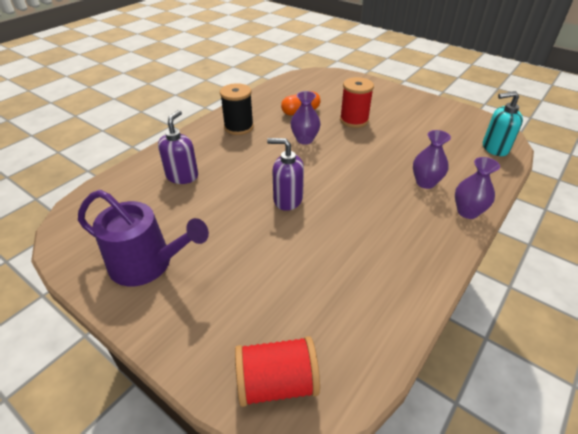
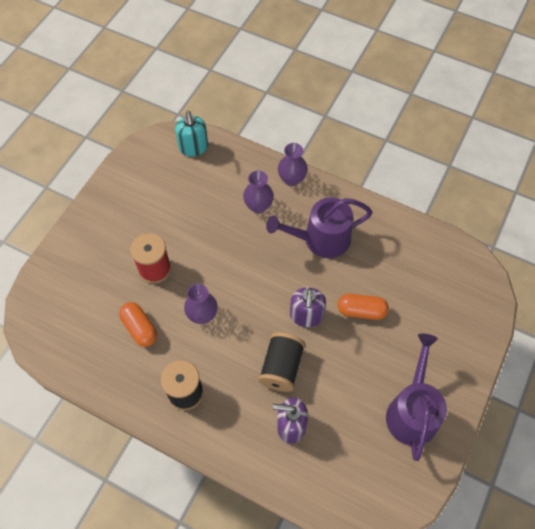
camera: 100 degrees left, 20 degrees up
red spool [235,336,320,407] -> none
none -> black spool [258,332,305,392]
none -> purple watering can [266,197,373,258]
none -> orange capsule [338,294,389,320]

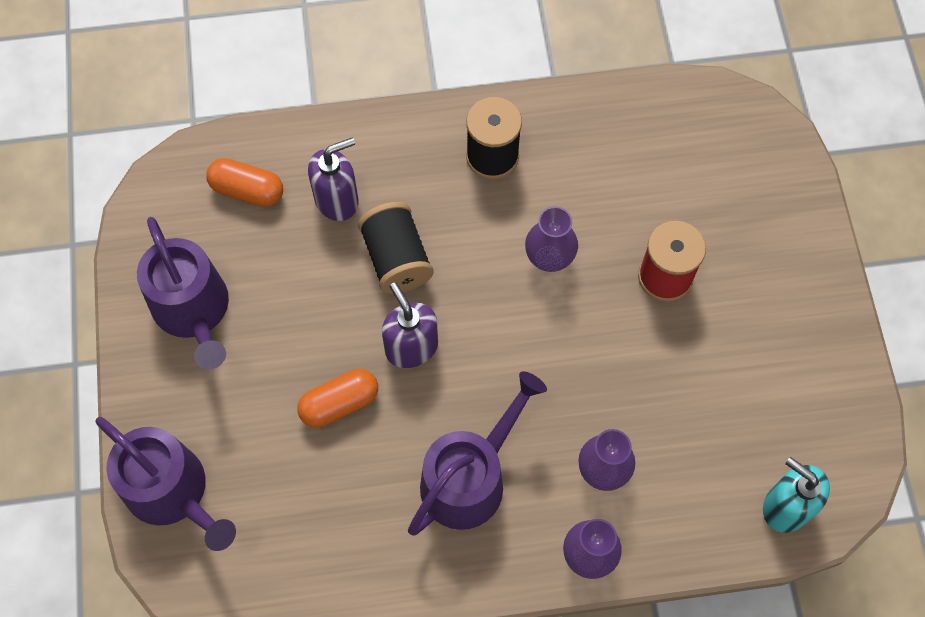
camera: 145 degrees right, 5 degrees up
orange capsule [119,302,157,347] -> orange capsule moved to [206,158,283,207]
none -> purple watering can [95,417,236,551]

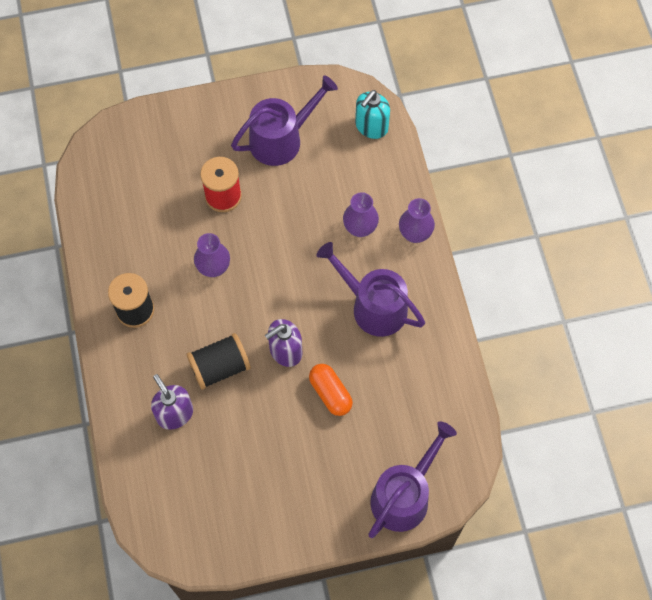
camera: 95 degrees left, 0 degrees up
purple watering can [137,217,229,369] -> purple watering can moved to [231,75,338,166]
orange capsule [206,158,283,207] -> none

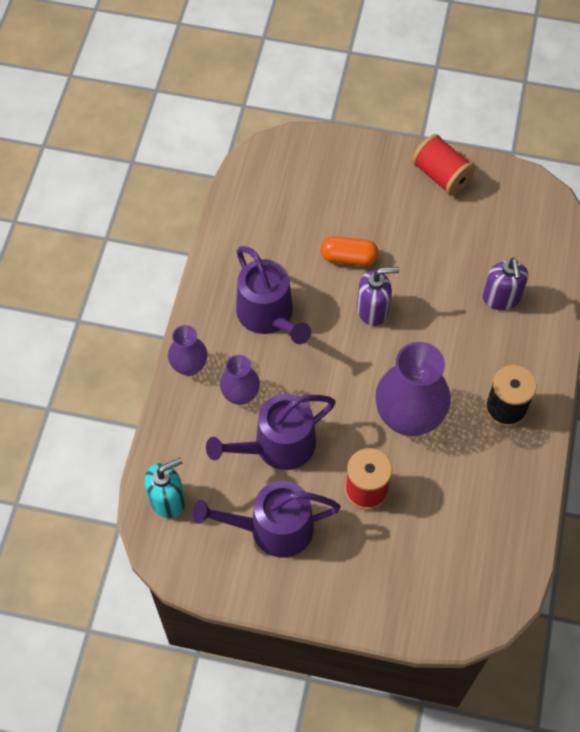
camera: 155 degrees left, 5 degrees down
black spool [187,333,251,390] -> none
purple vase [194,233,230,277] -> purple vase [375,342,451,436], size x1.83
orange capsule [309,364,353,416] -> orange capsule turned 75 degrees counterclockwise [320,236,379,266]
purple watering can [368,421,457,538] -> purple watering can moved to [206,394,336,470]
none -> red spool [412,134,475,195]

